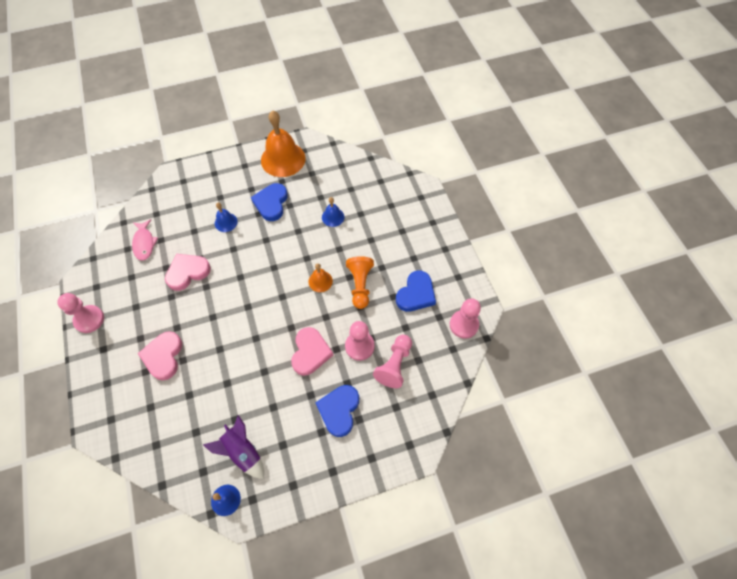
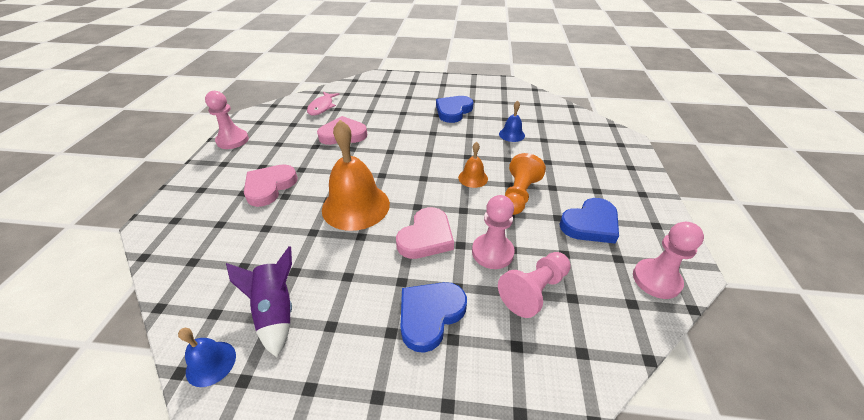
camera: 25 degrees right, 20 degrees down
blue bell [215,203,238,232] -> none
orange bell [261,110,306,177] -> orange bell moved to [322,120,390,231]

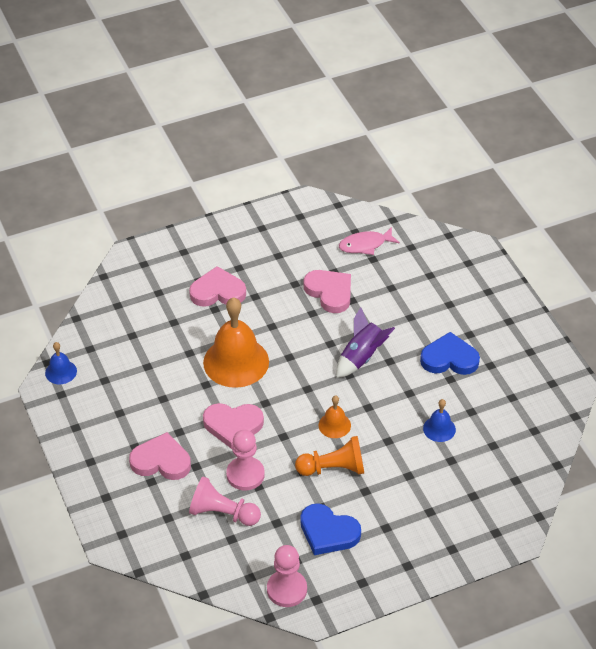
camera: 60 degrees right, 5 degrees up
pink pawn [205,91,249,149] -> none
purple rocket [226,246,292,357] -> purple rocket moved to [336,307,395,378]
blue heart [400,282,467,353] -> pink heart [129,432,191,480]

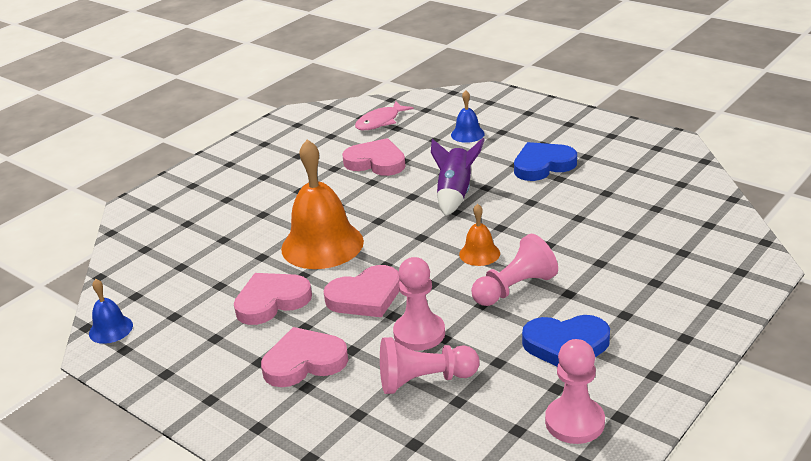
camera: 25 degrees left, 15 degrees down
pink heart [189,266,246,307] -> pink heart moved to [234,273,312,325]
orange pawn [295,436,364,476] -> pink pawn [471,234,558,306]
blue bell [423,399,456,442] -> blue bell moved to [451,90,485,143]

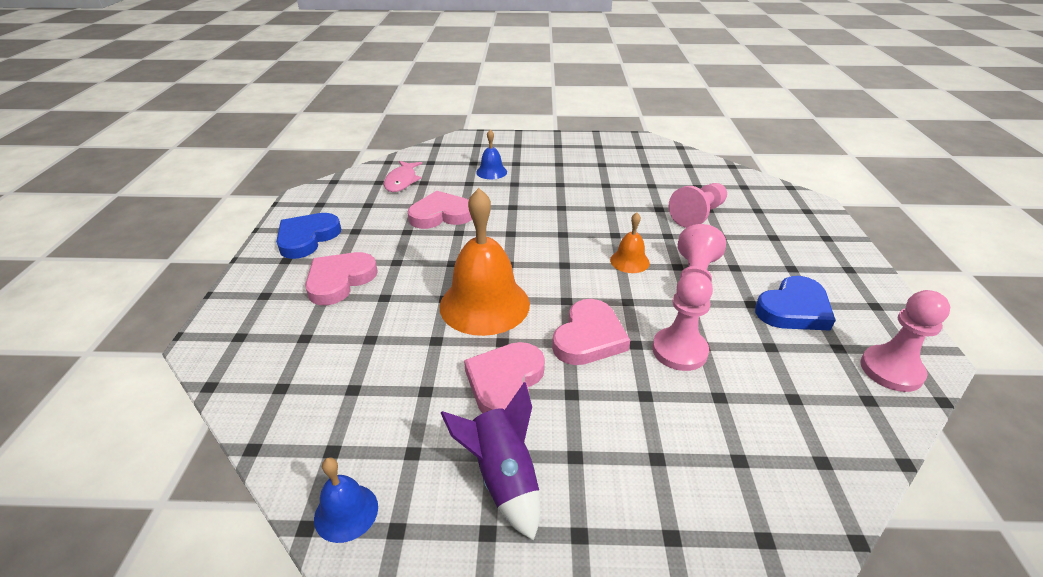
camera: 40 degrees left, 5 degrees up
pink heart [261,327,348,387] -> pink heart moved to [305,252,378,305]
pink pawn [380,337,480,394] -> pink pawn moved to [669,183,727,228]
purple rocket [431,138,485,216] -> purple rocket moved to [441,382,540,541]
blue heart [514,142,577,181] -> blue heart moved to [276,213,341,259]

